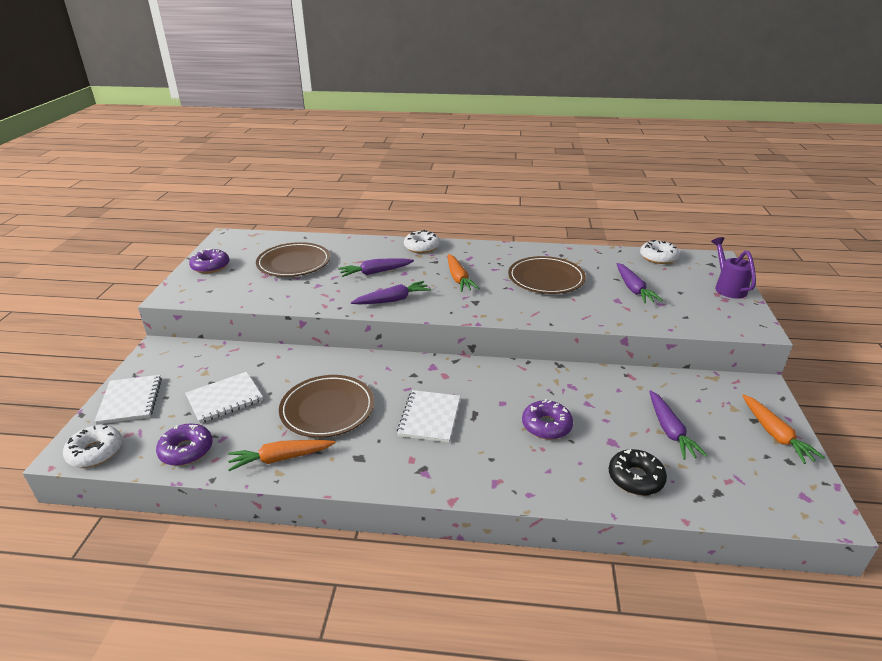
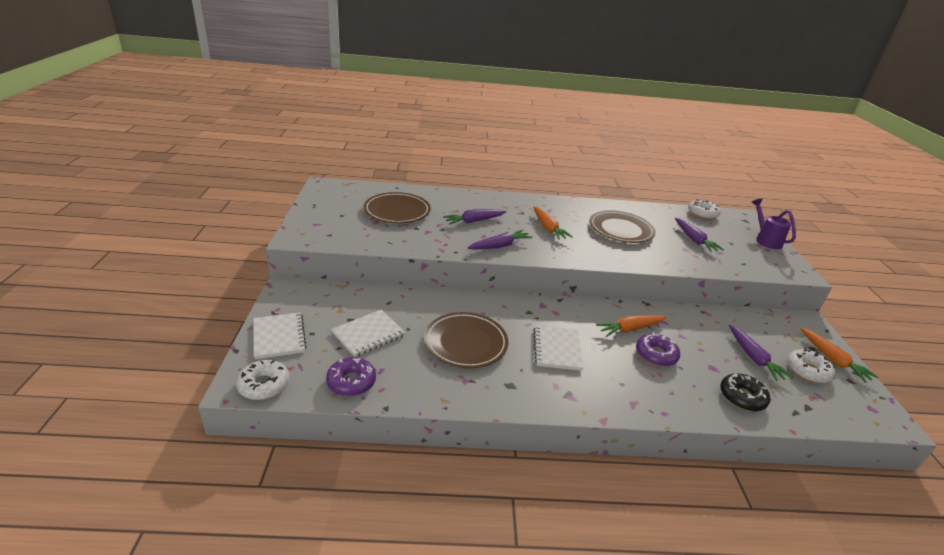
camera: 10 degrees left, 0 degrees up
purple donut [189,248,229,273] -> none
orange carrot [228,440,336,471] -> orange carrot moved to [596,315,666,337]
white donut [404,230,440,253] -> white donut moved to [787,348,835,383]

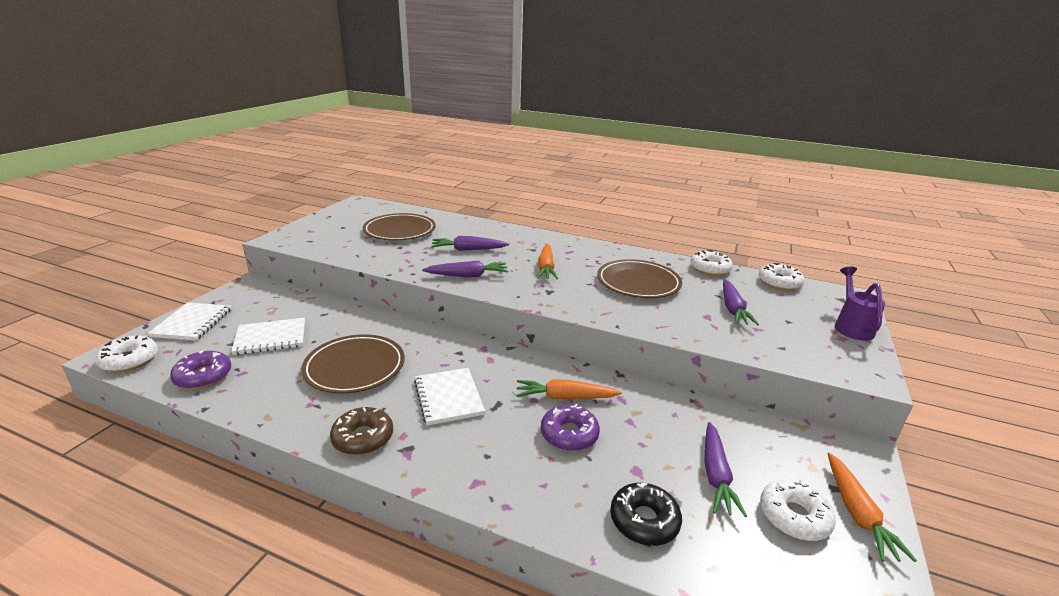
camera: 25 degrees right, 5 degrees down
white notebook [533,325,584,371] -> white notebook turned 45 degrees counterclockwise [414,368,485,425]
none -> brown donut [330,407,393,455]
none -> white donut [690,250,733,276]

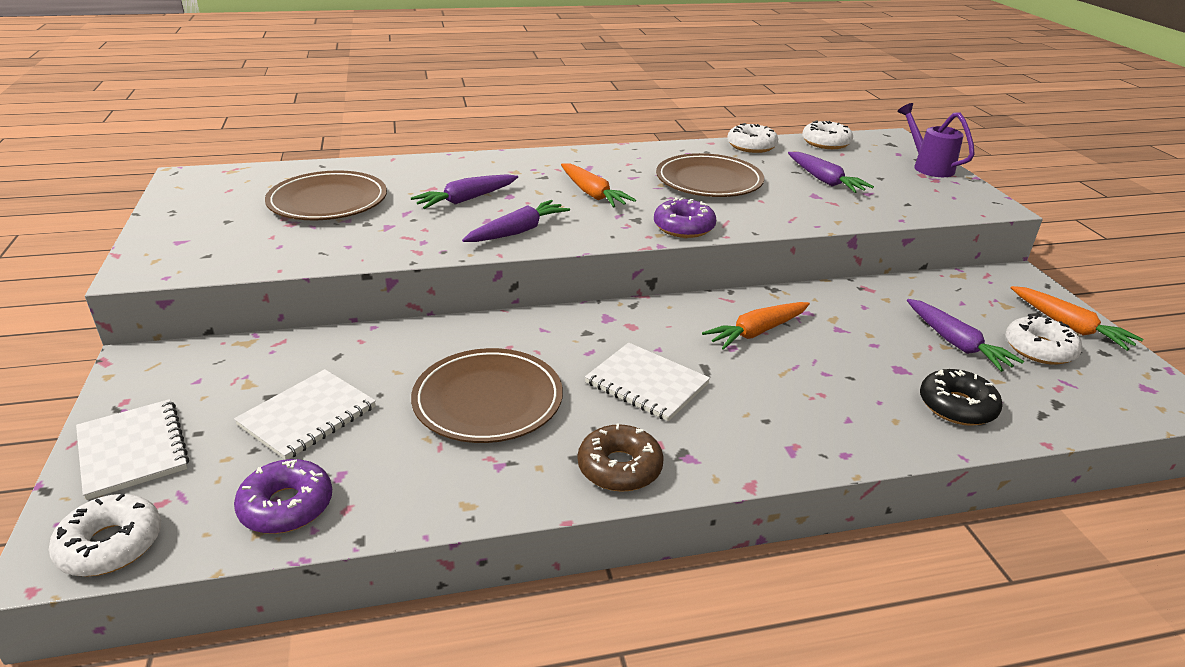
camera: 35 degrees left, 5 degrees up
purple donut [541,404,600,451] -> purple donut moved to [654,197,716,238]

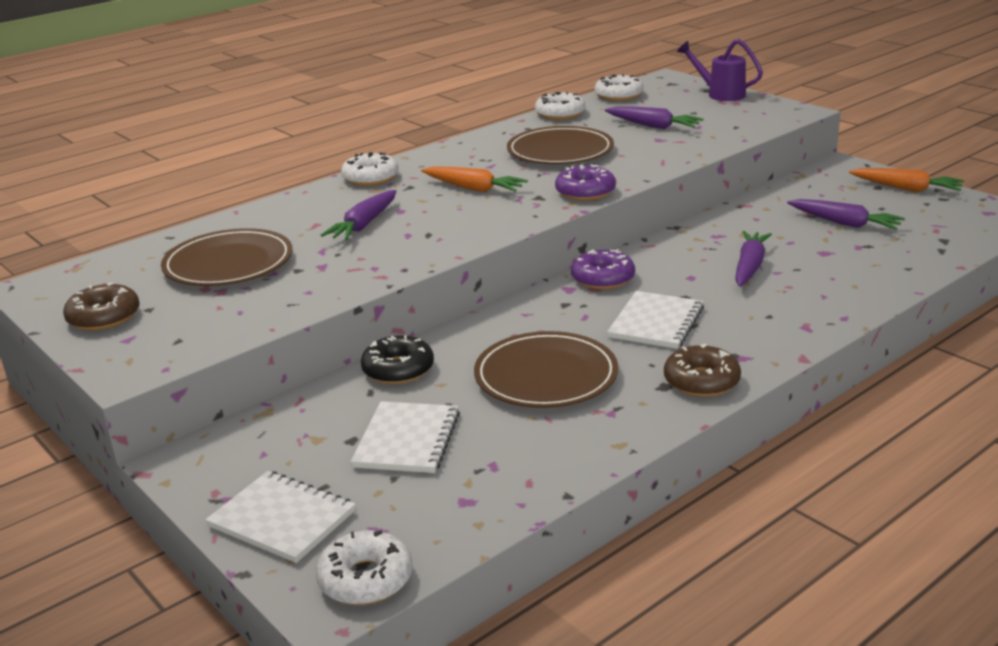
camera: 25 degrees left, 5 degrees down
purple donut [234,459,332,534] -> purple donut moved to [571,249,635,290]
purple carrot [462,200,570,242] -> purple carrot moved to [735,231,772,287]
white notebook [585,343,710,421] -> white notebook turned 75 degrees counterclockwise [607,291,704,349]
orange carrot [702,302,810,350] -> none
black donut [920,369,1003,426] -> black donut moved to [361,335,434,384]
white donut [1006,314,1082,365] -> white donut moved to [341,152,399,186]
none -> brown donut [63,282,140,331]

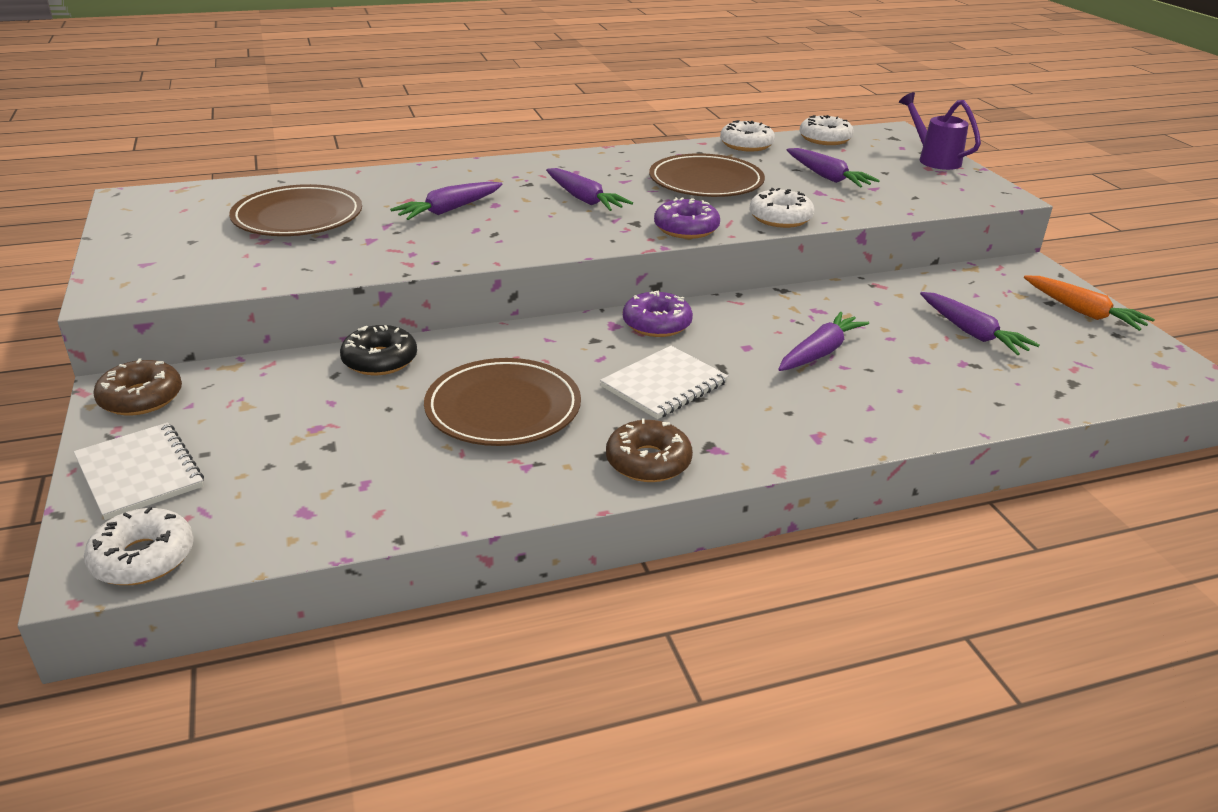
camera: 20 degrees right, 5 degrees up
brown donut [63,282,140,331] -> brown donut moved to [93,359,182,415]
white donut [341,152,399,186] -> white donut moved to [749,188,814,228]
white notebook [351,401,460,473] -> none
orange carrot [421,167,528,192] -> purple carrot [546,168,633,211]

